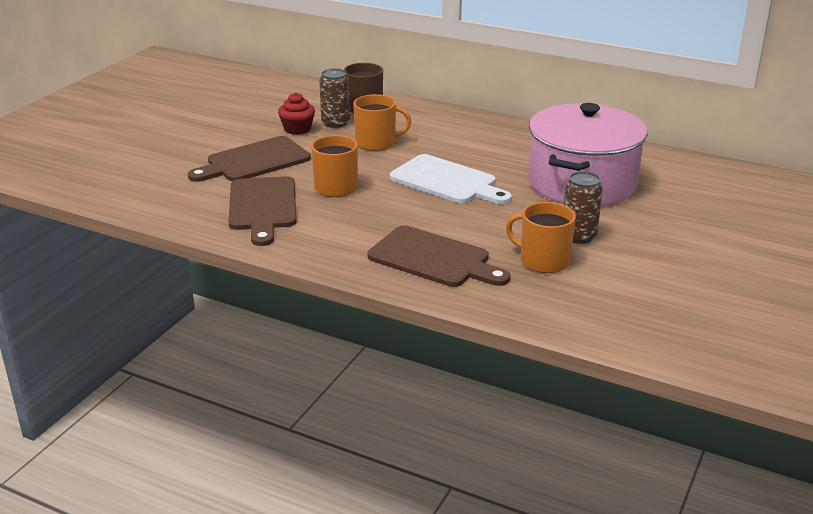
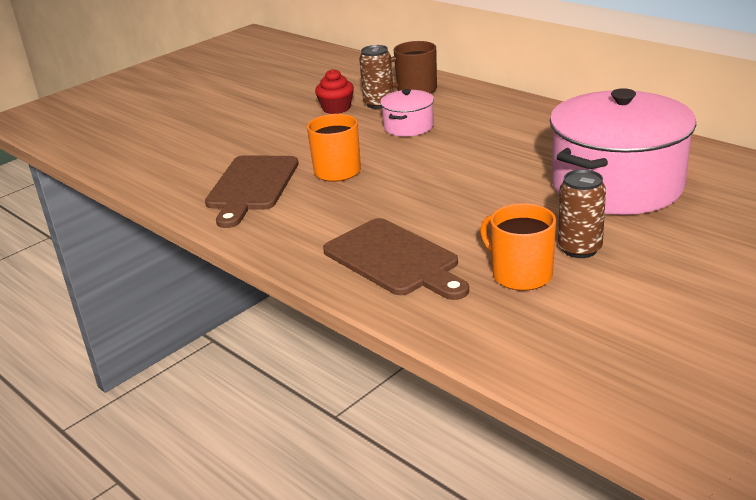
camera: 20 degrees right, 0 degrees up
brown cutting board [188,136,311,182] -> none
orange mug [353,94,411,151] -> pink pot [380,89,434,136]
white cutting board [390,154,512,204] -> none

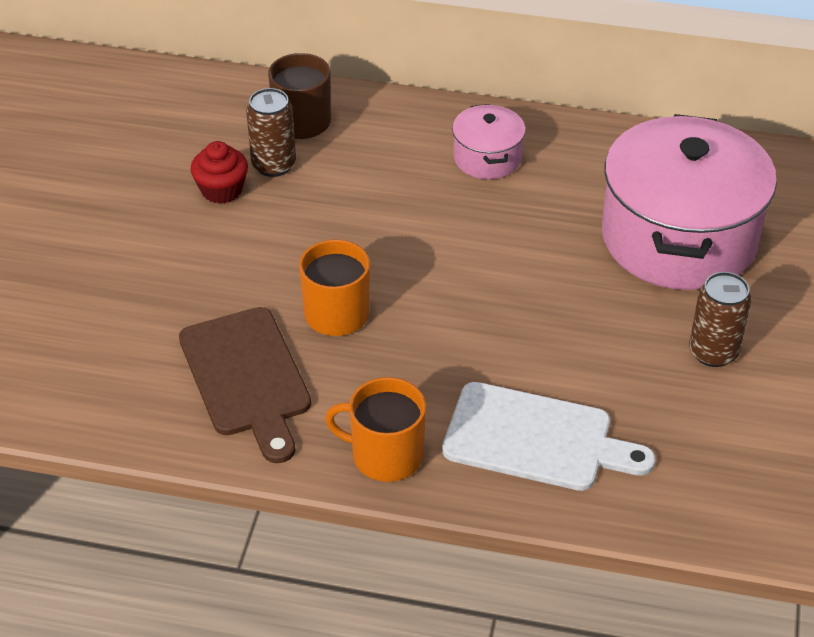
camera: 35 degrees left, 15 degrees up
brown cutting board [323,218,469,300] -> white cutting board [442,382,655,491]
pink pot [380,89,434,136] -> pink pot moved to [452,104,526,179]
orange mug [480,203,556,291] -> orange mug moved to [325,377,426,482]

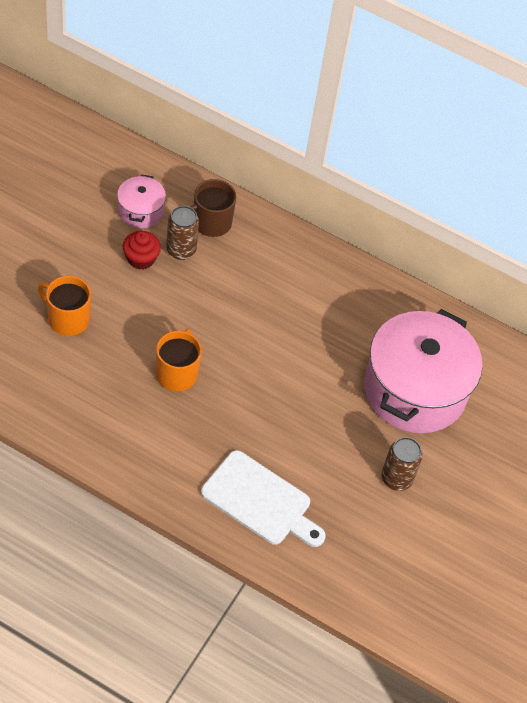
camera: 10 degrees right, 10 degrees up
brown cutting board [179,307,311,463] -> none
orange mug [325,377,426,482] -> orange mug moved to [38,276,91,336]
pink pot [452,104,526,179] -> pink pot moved to [117,174,166,229]

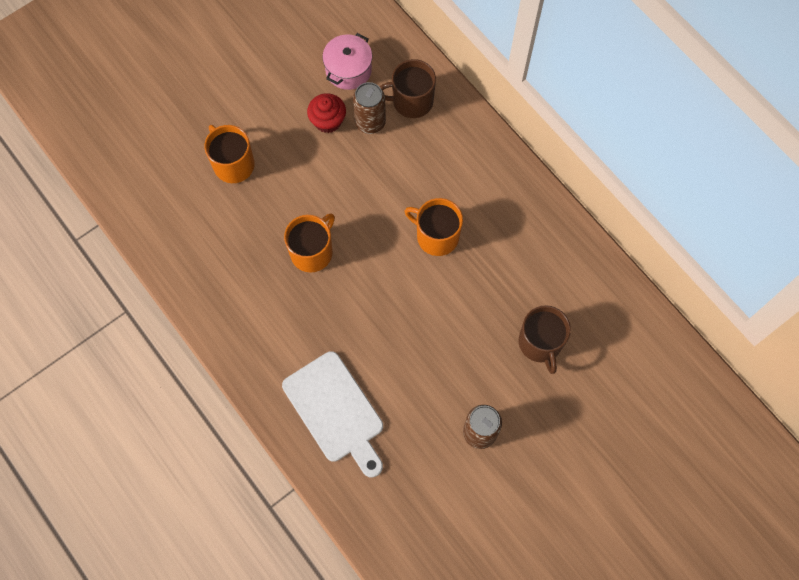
camera: 30 degrees right, 15 degrees up
pink pot [364,309,483,433] -> brown mug [519,305,571,374]
none -> orange mug [404,198,463,256]

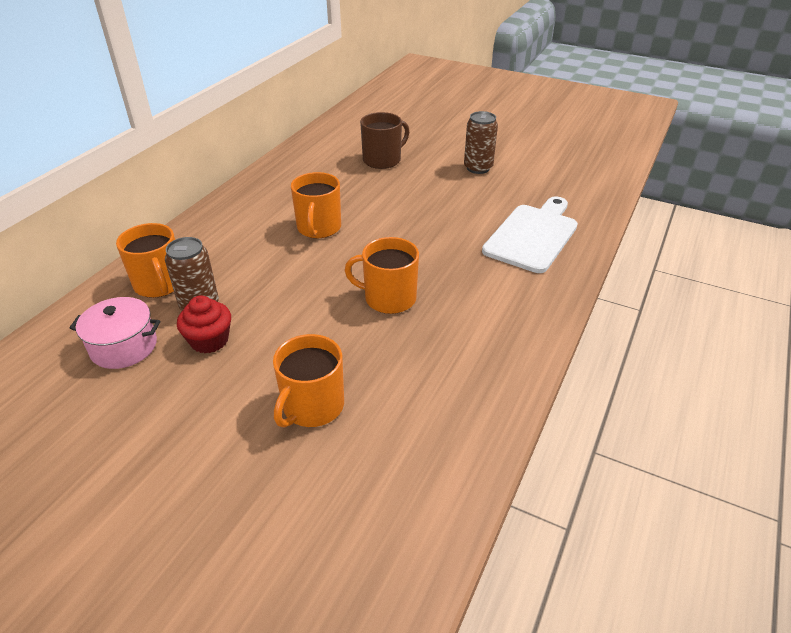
camera: 115 degrees left, 30 degrees down
brown mug [380,59,436,118] -> orange mug [116,223,175,298]

